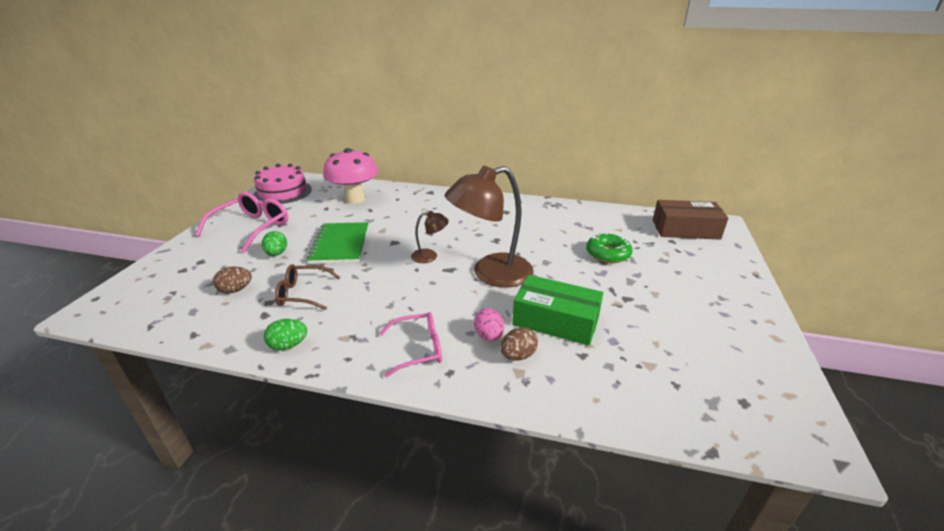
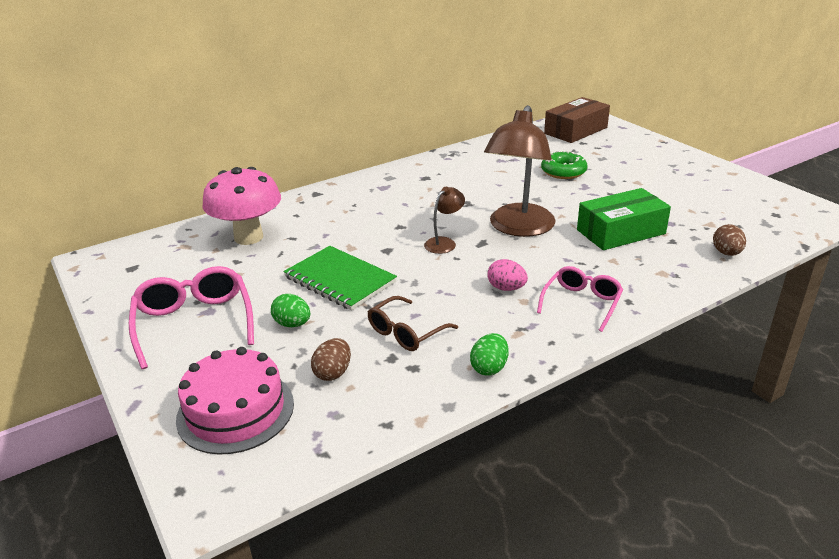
camera: 45 degrees left, 0 degrees up
pink cake [254,164,312,204] -> pink cake moved to [176,347,294,455]
pink egg [474,308,504,342] -> pink egg moved to [487,259,528,291]
brown egg [501,327,538,361] -> brown egg moved to [713,224,746,256]

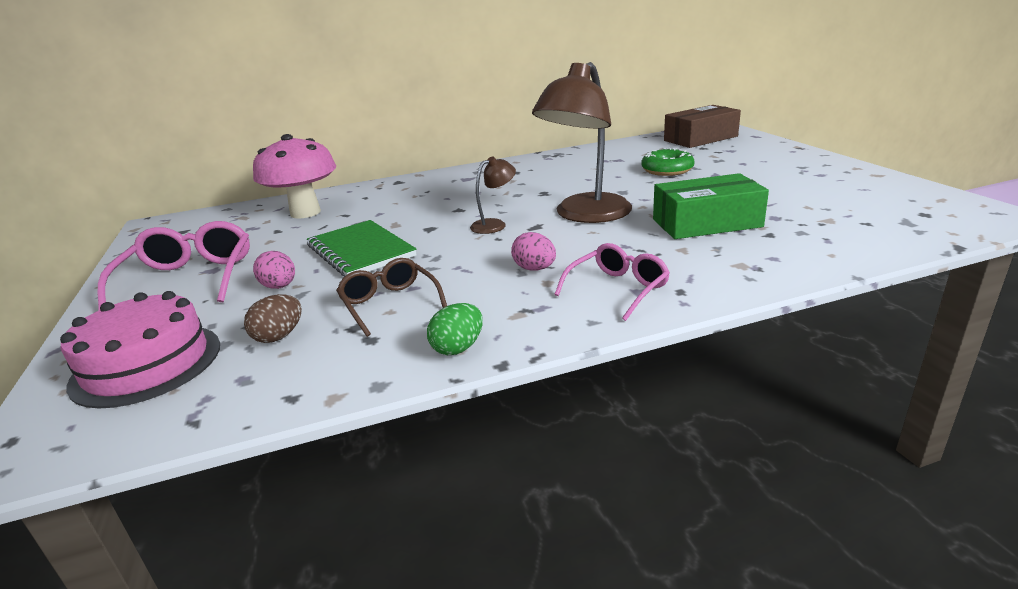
camera: 15 degrees right, 5 degrees down
green egg [271,294,310,327] -> pink egg [253,251,295,289]
brown glasses [368,296,458,351] -> brown glasses turned 90 degrees clockwise [336,258,447,337]
brown egg [713,224,746,256] -> none

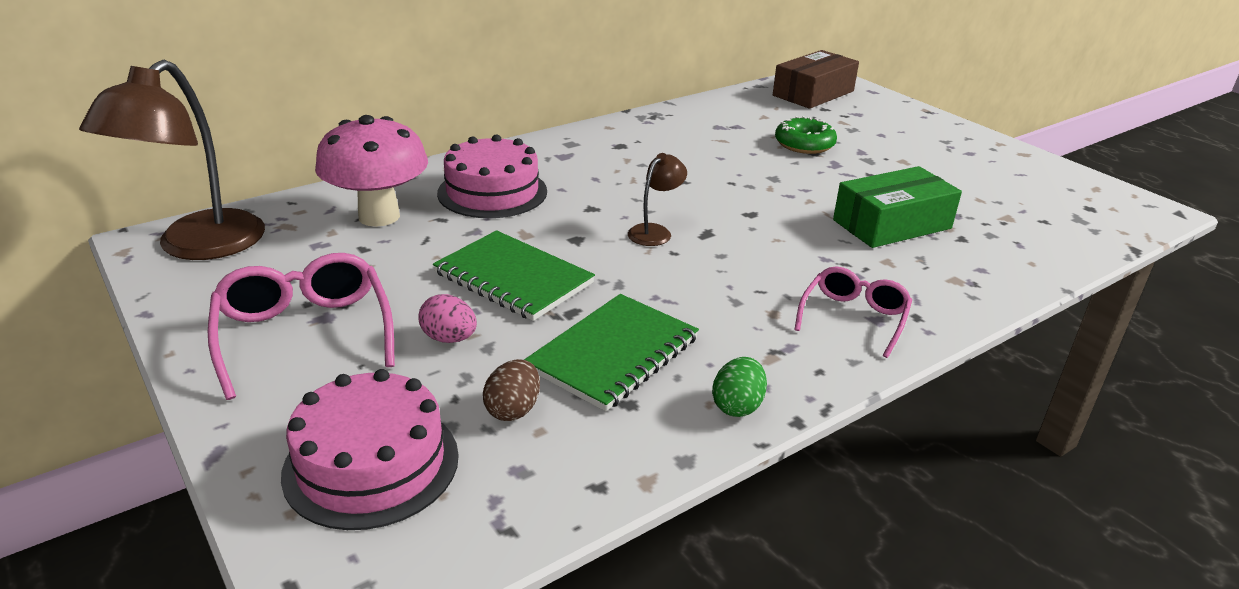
camera: 20 degrees left, 5 degrees up
brown glasses [336,258,447,337] -> green notebook [524,294,699,411]
pink egg [511,232,556,271] -> none
brown lamp [532,62,632,223] -> brown lamp moved to [79,60,265,260]
none -> pink cake [437,134,547,218]

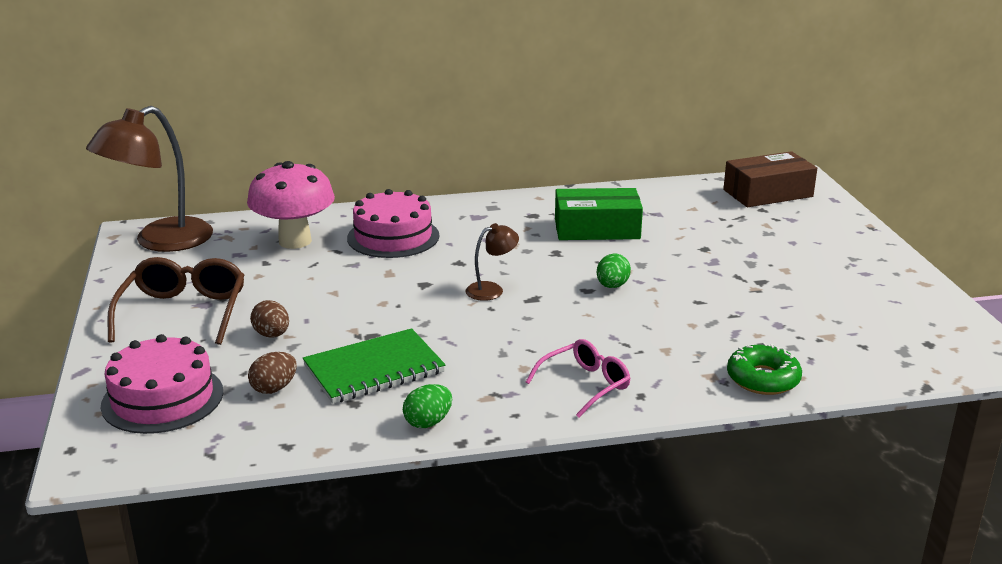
camera: 25 degrees right, 5 degrees down
pink glasses [208,253,395,400] -> brown glasses [107,257,245,345]
pink egg [419,294,477,343] -> brown egg [250,300,289,338]
green notebook [433,230,595,321] -> none
green donut [775,116,837,154] -> green donut moved to [727,342,802,395]
green box [833,166,962,248] -> green box moved to [555,188,643,240]
none -> green egg [597,254,631,288]

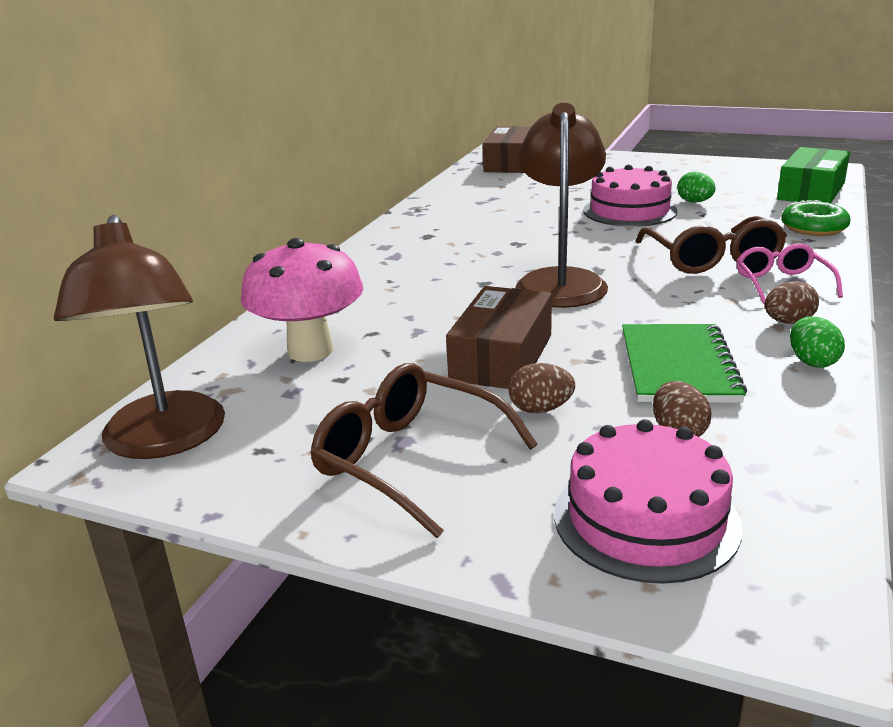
camera: 55 degrees left, 0 degrees up
pink cake [347,189,439,258] -> pink cake moved to [583,164,678,227]
brown lamp [465,223,519,301] -> brown lamp [515,103,608,308], size x2.16
green box [555,188,643,240] -> green box moved to [777,147,850,203]
green egg [597,254,631,288] -> green egg moved to [677,172,716,203]
none -> brown box [446,286,552,389]
none -> brown glasses [636,216,787,274]
none -> brown egg [765,281,819,324]

